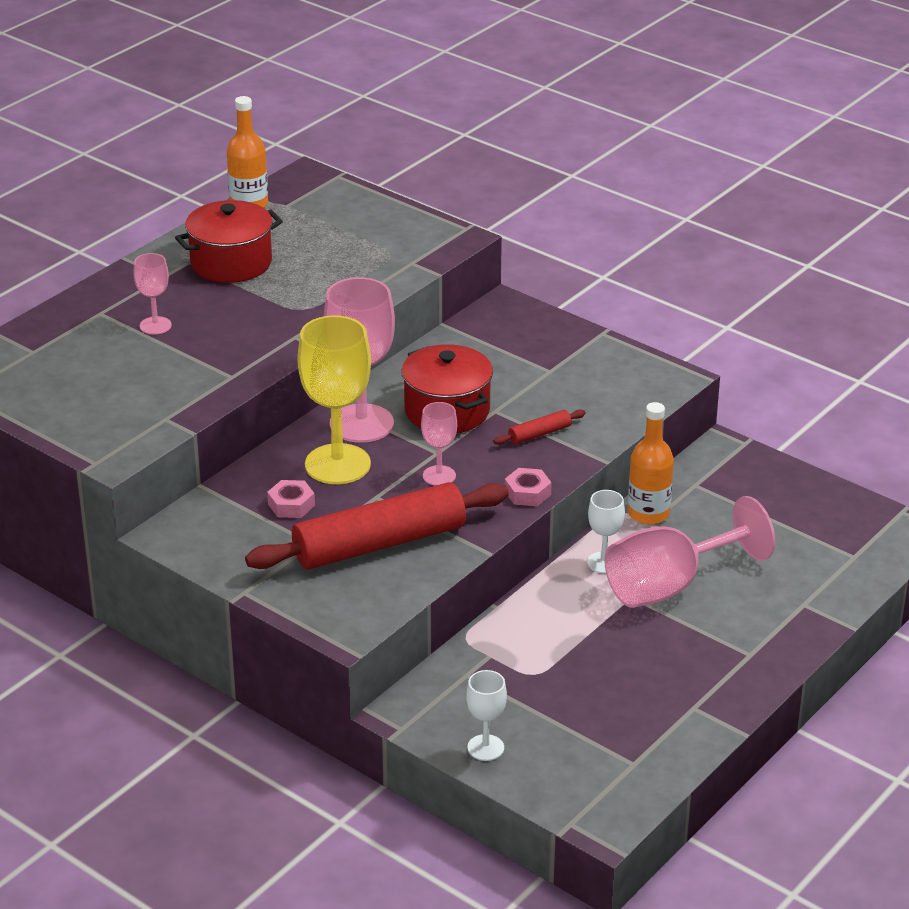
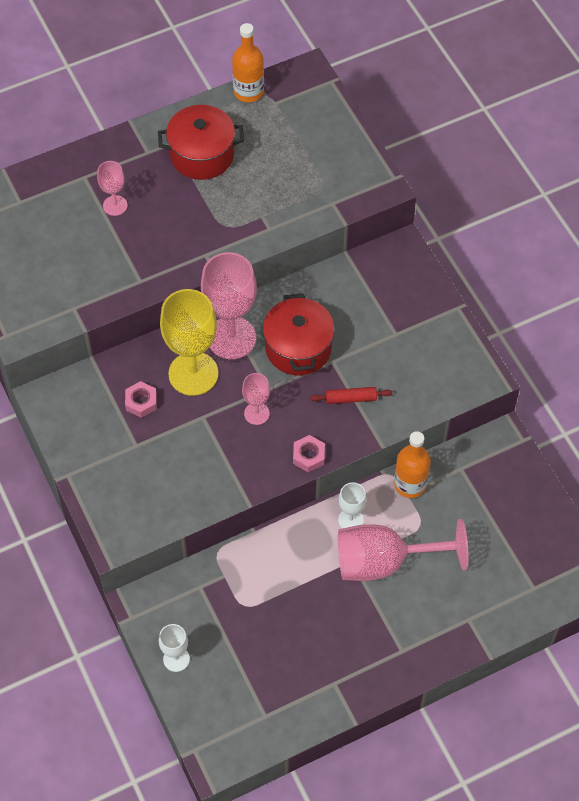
camera: 25 degrees right, 25 degrees up
red rolling pin [245,482,509,569] -> none

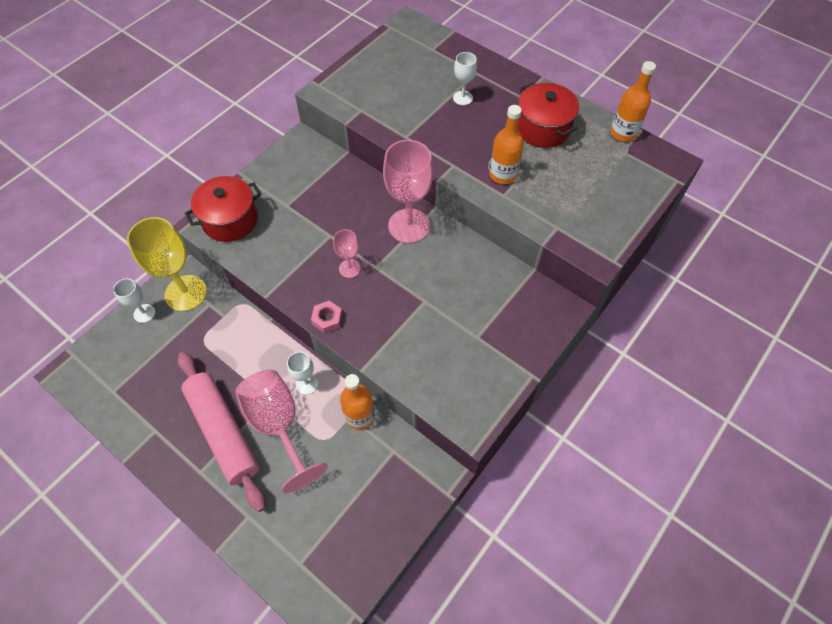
camera: 65 degrees right, 0 degrees up
pink goblet [97,161,127,216] -> white goblet [453,52,477,105]
pink nut [125,381,157,418] -> none
yellow goblet [160,289,219,396] -> yellow goblet moved to [127,217,207,311]
red pot [263,294,335,376] -> red pot moved to [185,176,261,242]
red rolling pin [310,387,392,404] -> none
none -> pink rolling pin [178,352,266,512]
none -> orange bottle [489,105,524,184]

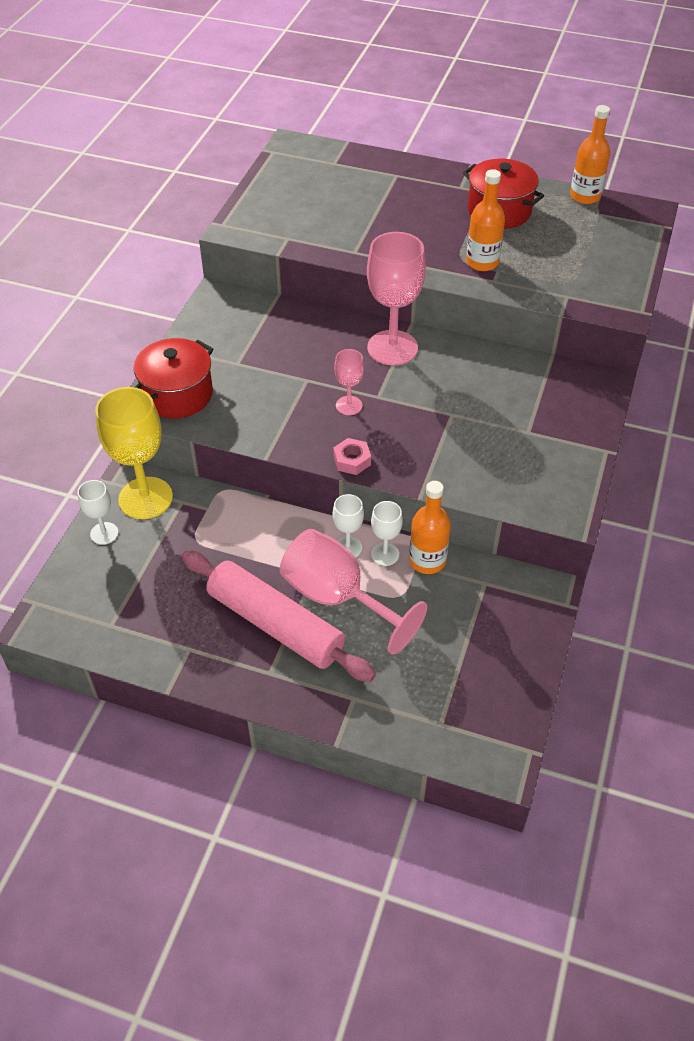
camera: 20 degrees left, 10 degrees down
white goblet [453,52,477,105] -> white goblet moved to [371,501,403,566]

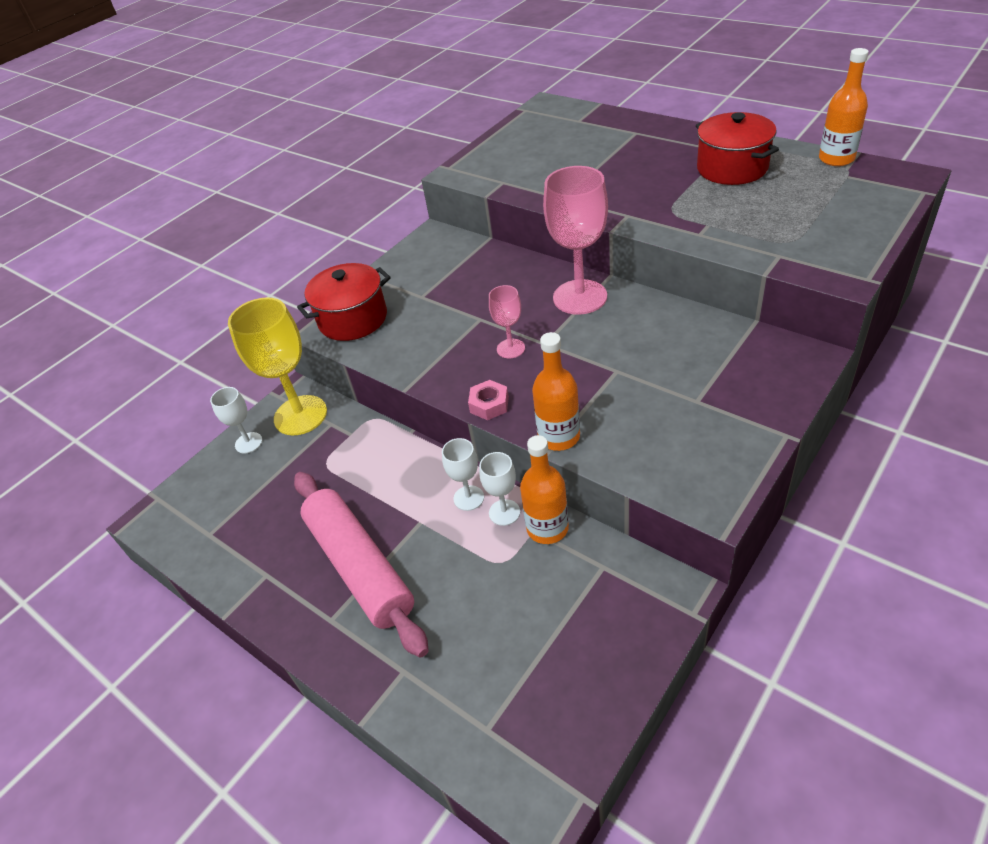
camera: 25 degrees right, 5 degrees down
pink goblet [280,529,427,655] -> none
orange bottle [466,169,505,271] -> orange bottle moved to [532,332,580,451]

